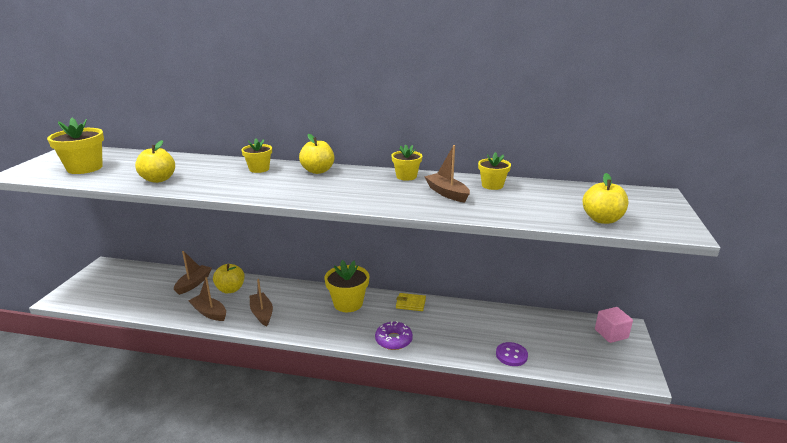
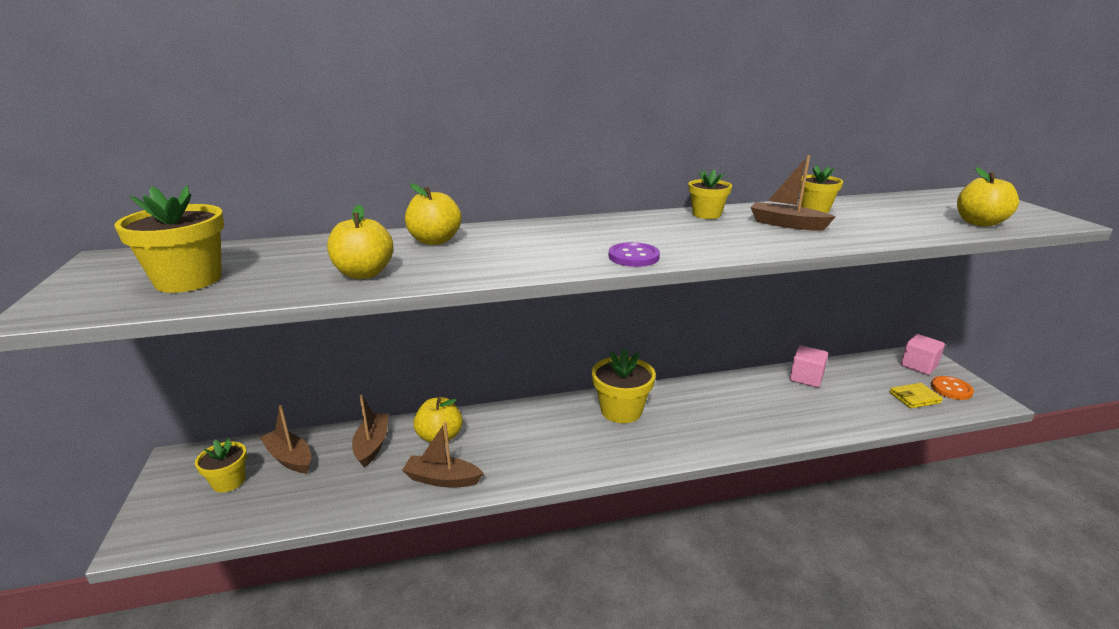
camera: 25 degrees left, 0 degrees up
yellow flower pot [241,138,272,173] -> yellow flower pot moved to [195,439,247,493]
brown boat [250,279,273,326] -> brown boat moved to [259,405,311,473]
yellow apple [299,134,334,174] -> yellow apple moved to [405,183,462,245]
purple donut [375,321,413,350] -> none
yellow wallet [396,293,426,311] -> yellow wallet moved to [890,383,943,408]
purple button [496,342,528,366] -> purple button moved to [609,242,660,267]
none -> pink cube [790,345,828,388]
none -> orange button [931,376,974,400]

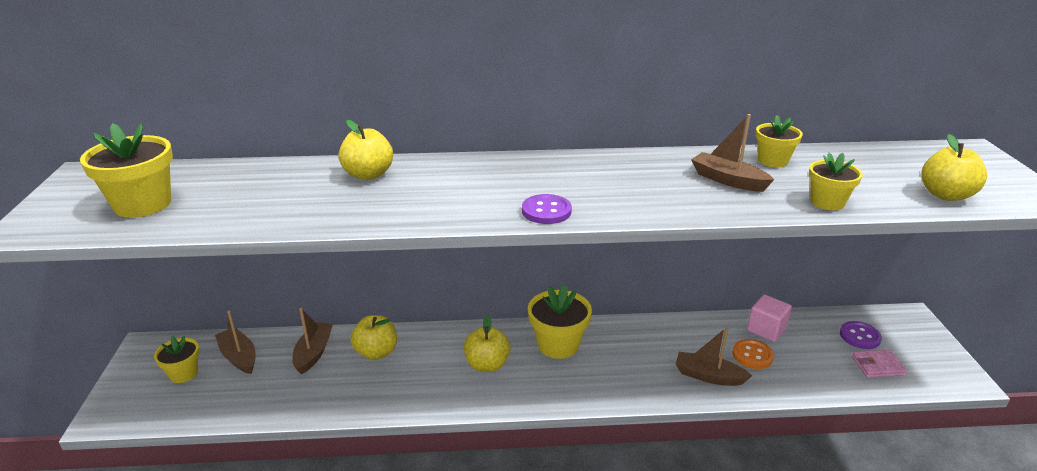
camera: 10 degrees right, 5 degrees up
yellow apple [327,205,394,279] -> yellow apple moved to [464,316,511,372]
brown boat [402,422,484,487] -> brown boat moved to [675,327,752,386]
yellow flower pot [688,170,732,219] -> yellow flower pot moved to [809,153,863,210]
yellow wallet [890,383,943,408] -> pink wallet [852,350,907,378]
pink cube [901,334,945,375] -> none
orange button [931,376,974,400] -> orange button moved to [732,339,774,369]
none -> purple button [840,321,882,349]

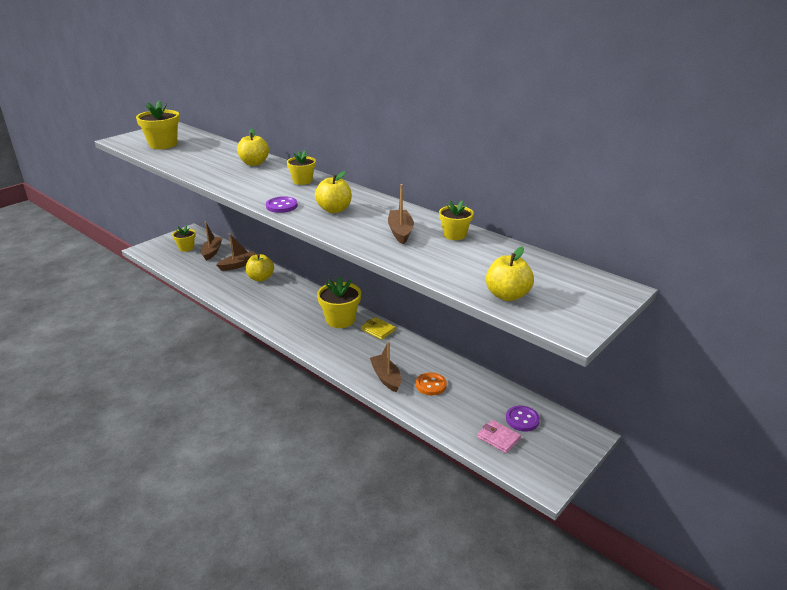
camera: 45 degrees right, 0 degrees up
yellow apple [464,316,511,372] -> yellow apple moved to [315,171,352,213]
pink cube [747,295,792,342] -> none
yellow flower pot [809,153,863,210] -> yellow flower pot moved to [287,151,316,185]
none -> yellow wallet [361,317,396,340]

